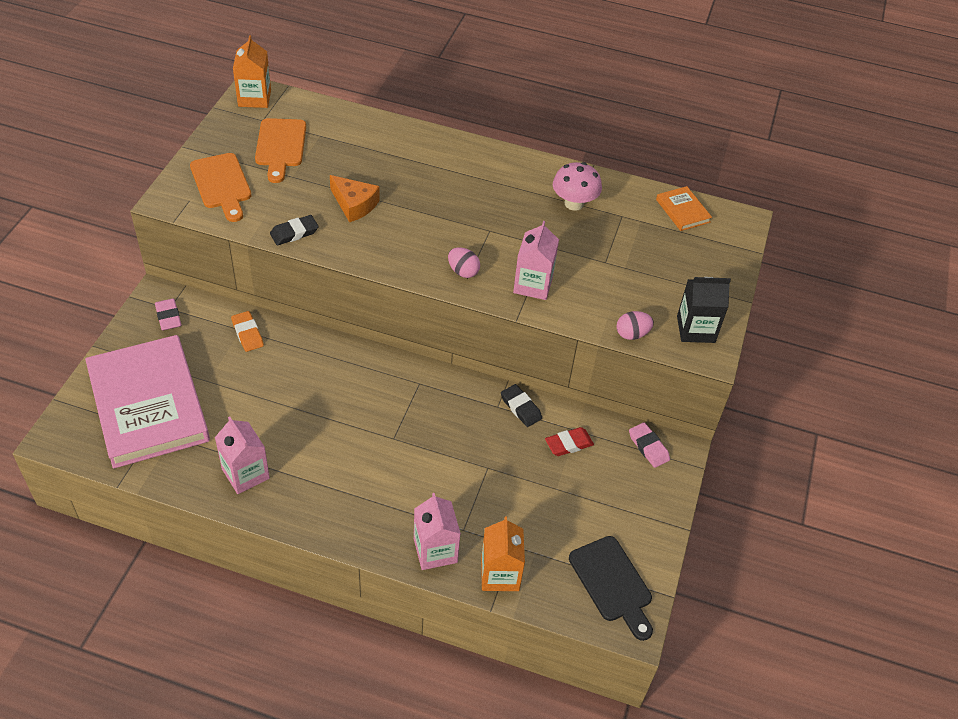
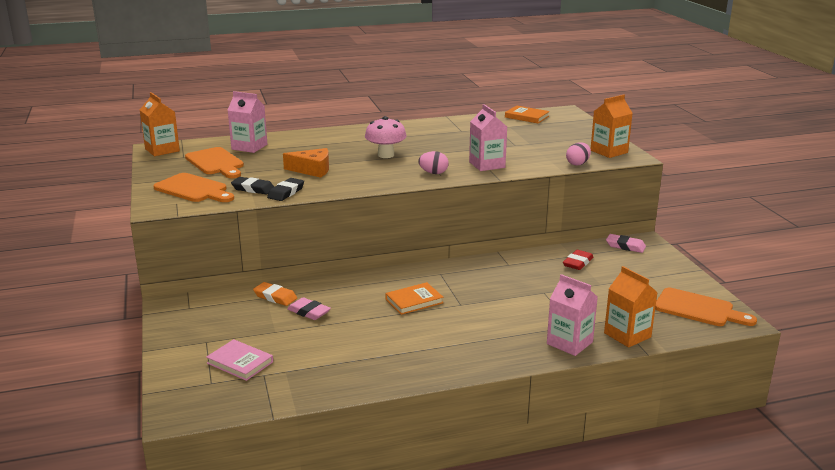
camera: 30 degrees left, 25 degrees down
pink book [85,335,210,469] -> pink book [206,339,273,381], size x0.41
pink eraser [155,298,182,330] -> pink eraser moved to [287,297,331,320]
pink carton [215,417,270,494] -> pink carton moved to [227,91,267,153]
black eraser [501,384,542,427] -> black eraser moved to [231,177,274,194]
pink mushroom [553,162,602,211] -> pink mushroom moved to [365,116,407,158]
black cutting board [569,536,653,641] -> orange cutting board [655,288,757,326]
black carton [677,277,731,343] -> orange carton [591,94,632,158]
none -> orange book [385,282,444,315]

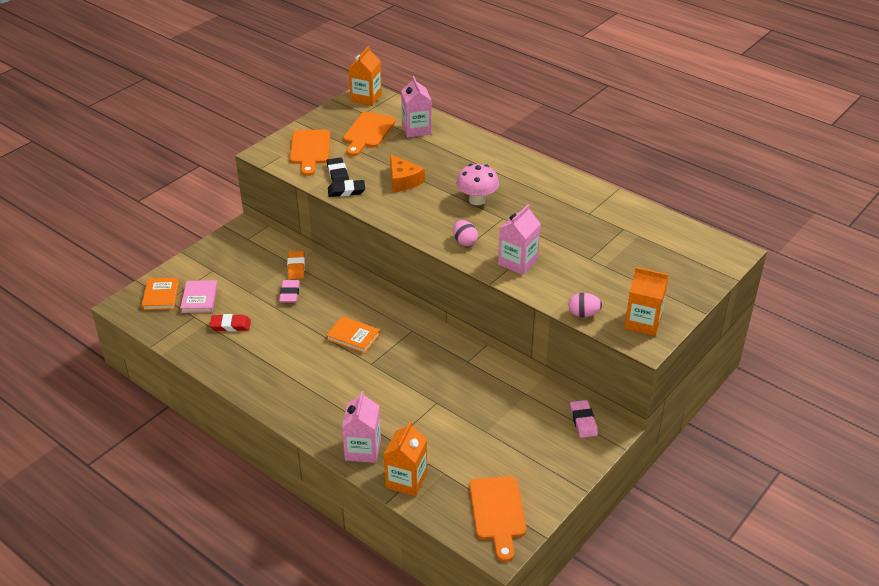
camera: 55 degrees right, 15 degrees up
orange book [505,106,550,123] -> orange book moved to [142,277,179,311]
red eraser [563,250,593,270] -> red eraser moved to [210,314,251,332]

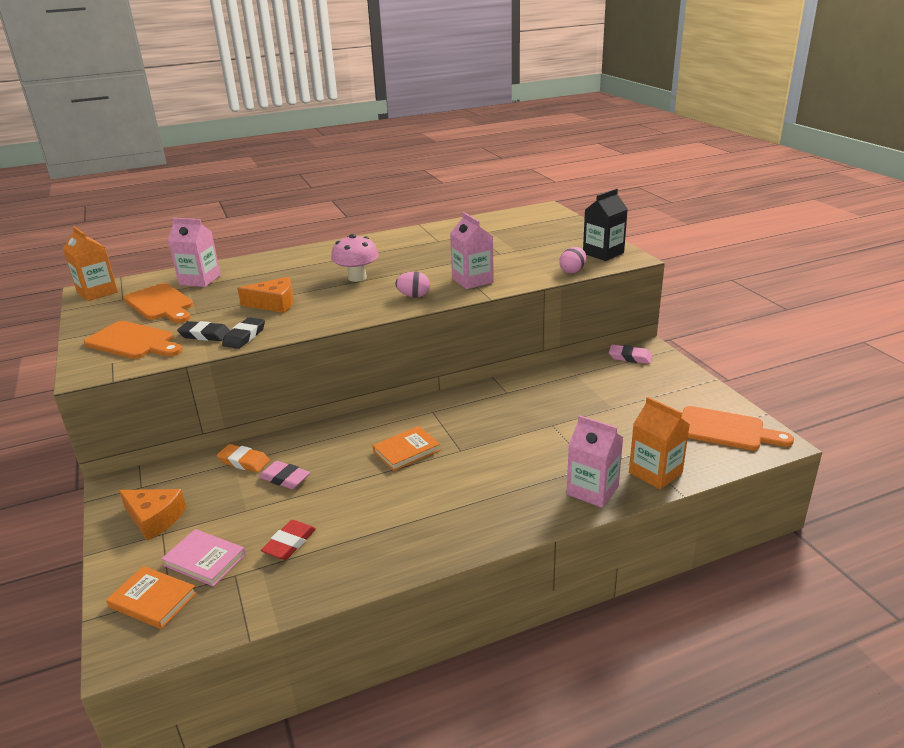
camera: 60 degrees left, 10 degrees down
orange carton [624,267,668,336] -> black carton [583,189,628,261]
none -> orange cheese [119,489,186,541]

